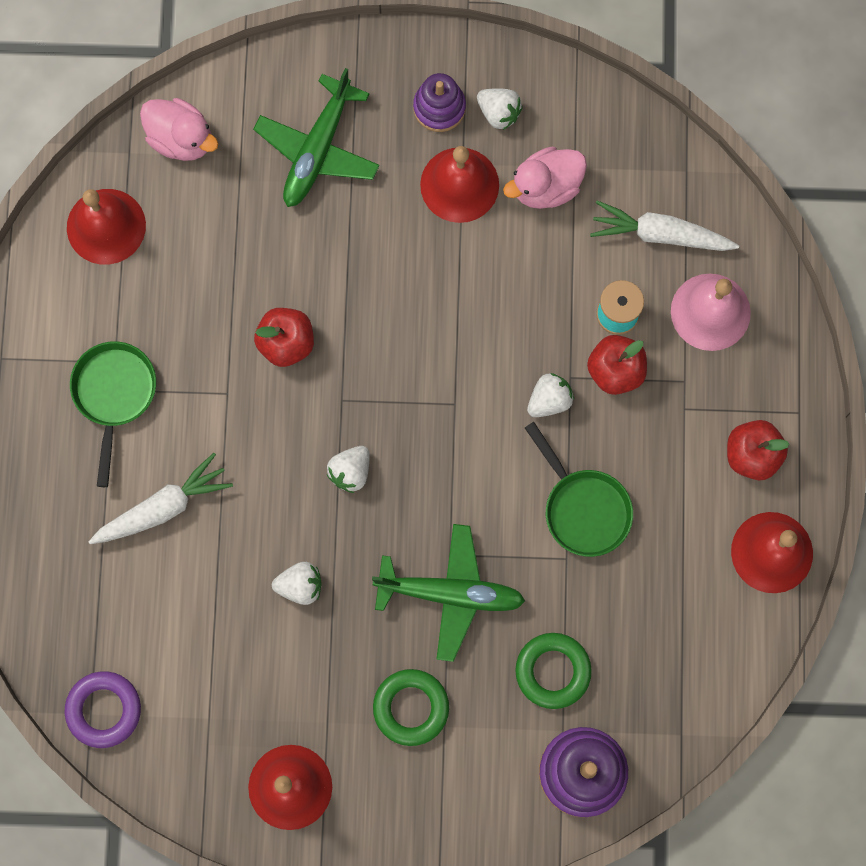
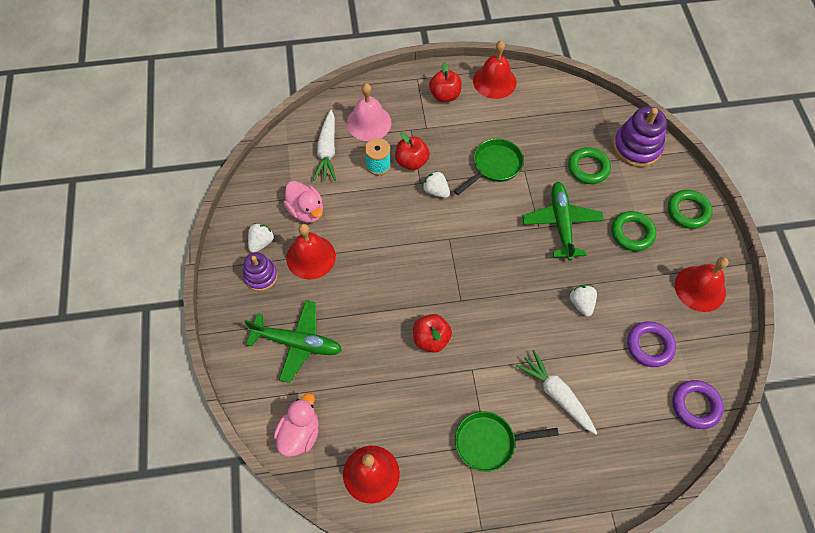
camera: 100 degrees left, 15 degrees down
white strawberry [327,446,369,493] -> none
none -> purple ring [627,321,676,367]
none -> green ring [668,190,713,229]

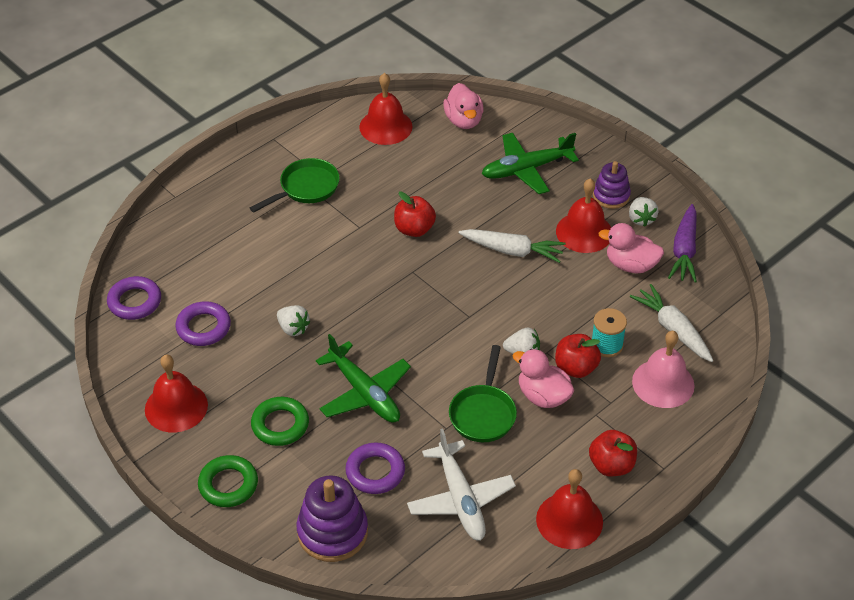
camera: 145 degrees right, 15 degrees down
white carrot [516,350,597,435] -> white carrot moved to [459,229,565,263]
green ring [568,147,611,184] -> purple ring [345,442,405,494]
none -> white plane [407,428,516,541]
none -> pink duck [513,349,574,408]
none -> purple carrot [668,204,697,283]

